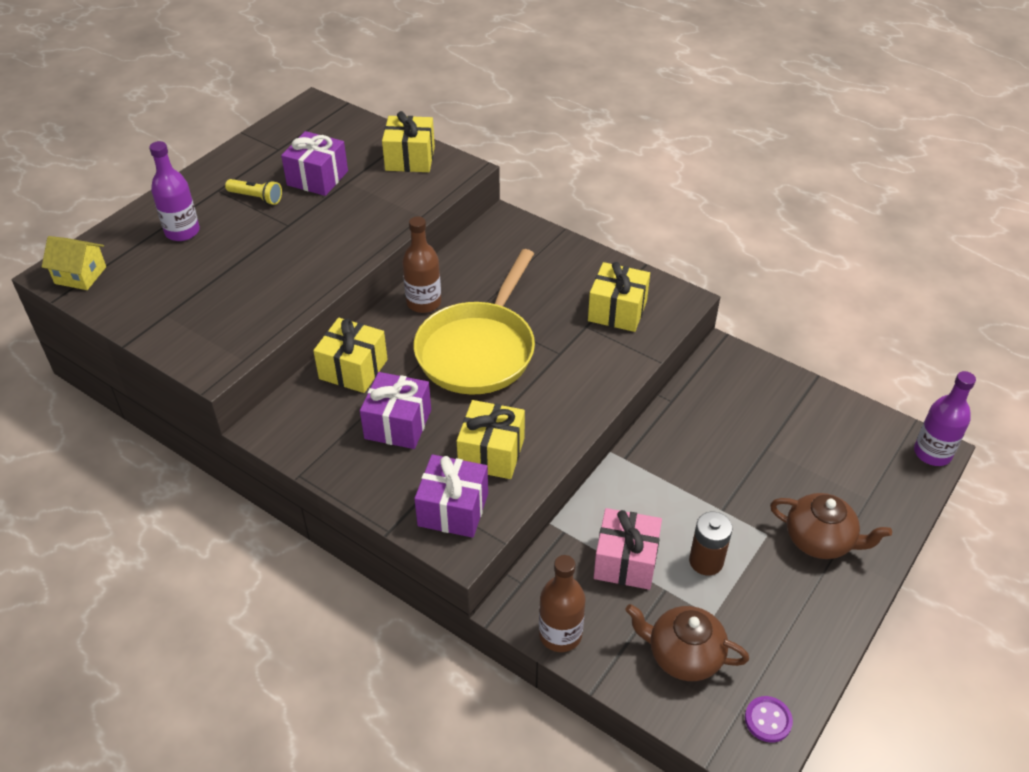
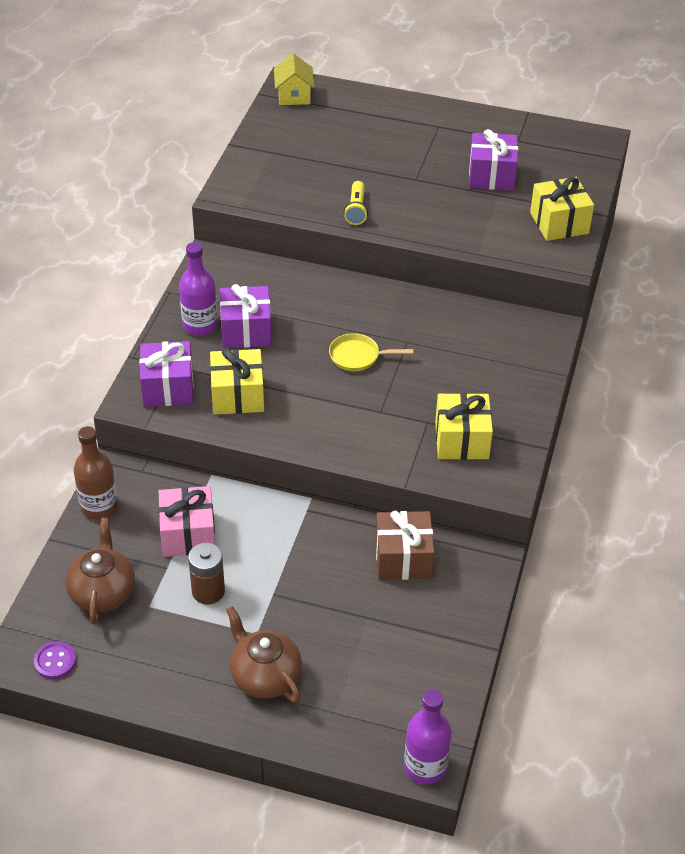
camera: 70 degrees right, 0 degrees up
purple bottle [149,141,200,241] -> purple bottle moved to [179,242,218,336]
yellow flashlight [225,179,282,205] -> yellow flashlight moved to [344,181,368,225]
yellow gift [313,318,388,393] -> none
brown bottle [402,216,441,313] -> none
yellow pan [413,249,535,395] -> yellow pan [329,333,413,371], size x0.43
brown teapot [770,493,892,559] -> brown teapot turned 135 degrees clockwise [226,606,302,703]
none -> brown gift [376,511,435,580]

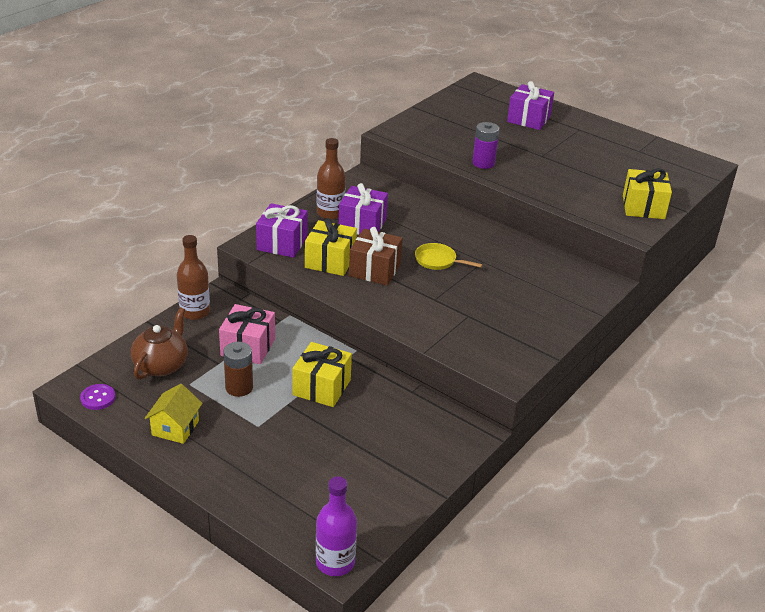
camera: 20 degrees right, 10 degrees down
purple bottle [179,242,218,336] -> brown bottle [317,138,346,220]
brown teapot [226,606,302,703] -> none
yellow house [274,53,314,105] -> yellow house moved to [145,384,203,444]
yellow flashlight [344,181,368,225] -> purple battery [472,122,499,169]
brown gift [376,511,435,580] -> brown gift moved to [349,227,402,285]
yellow gift [435,393,493,460] -> yellow gift moved to [292,342,352,407]
purple gift [469,129,518,191] -> purple gift moved to [507,81,554,130]

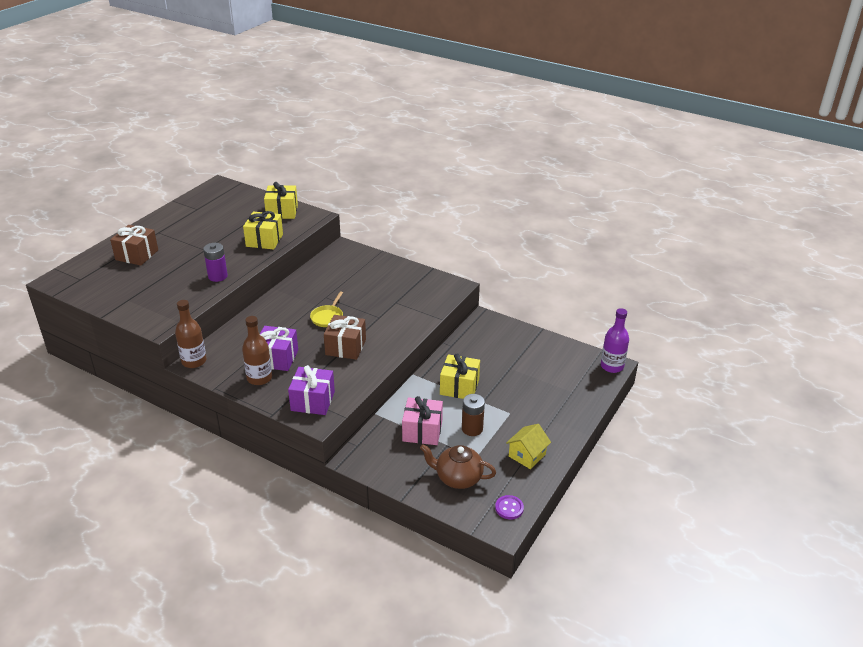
camera: 95 degrees left, 0 degrees up
yellow house [145,384,203,444] -> yellow house turned 60 degrees counterclockwise [506,424,551,469]
brown bottle [177,235,210,320] -> brown bottle moved to [175,300,207,368]
yellow gift [305,218,357,276] -> yellow gift moved to [243,211,283,250]
purple gift [507,81,554,130] -> brown gift [110,225,158,266]

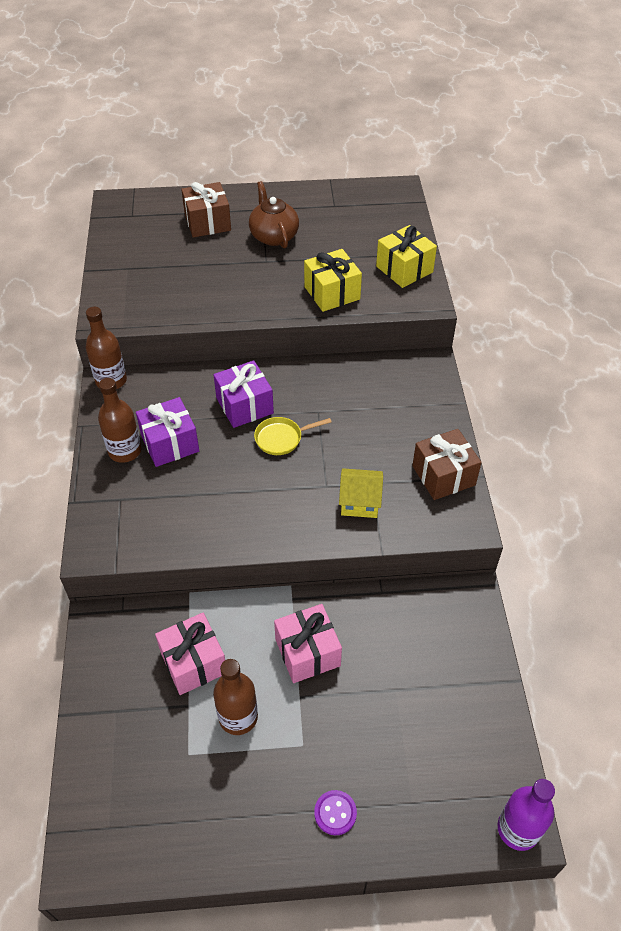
camera: 55 degrees right, 15 degrees up
purple battery [203,243,228,282] -> none
purple gift [288,365,335,415] -> purple gift moved to [214,360,274,428]
brown gift [324,315,366,360] -> brown gift moved to [412,429,482,500]
brown teapot [420,444,496,489] -> brown teapot moved to [249,181,299,248]
yellow gift [440,354,480,399] -> pink gift [274,604,342,683]
brown battery [462,394,485,436] -> brown bottle [213,659,258,735]
purple button [495,495,524,520] -> purple button moved to [314,790,357,835]
yellow house [506,424,551,469] -> yellow house moved to [339,468,383,518]

